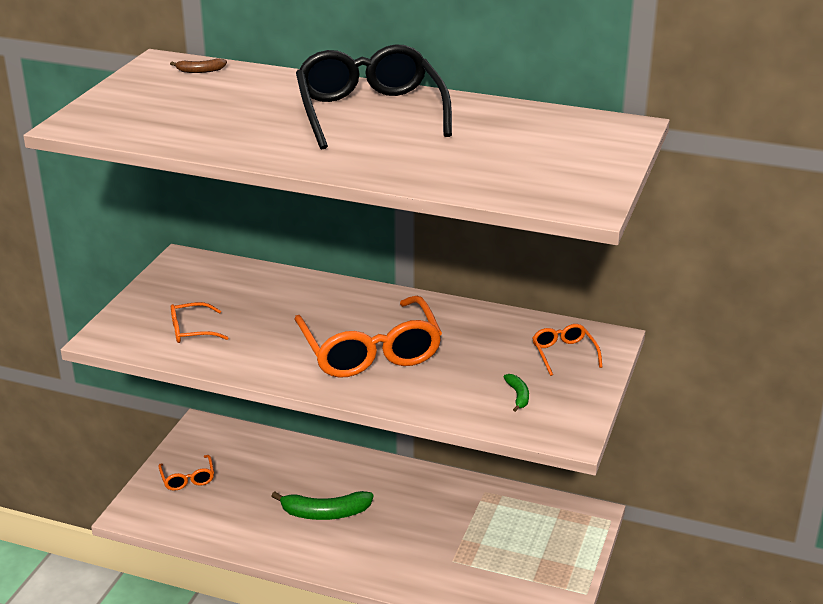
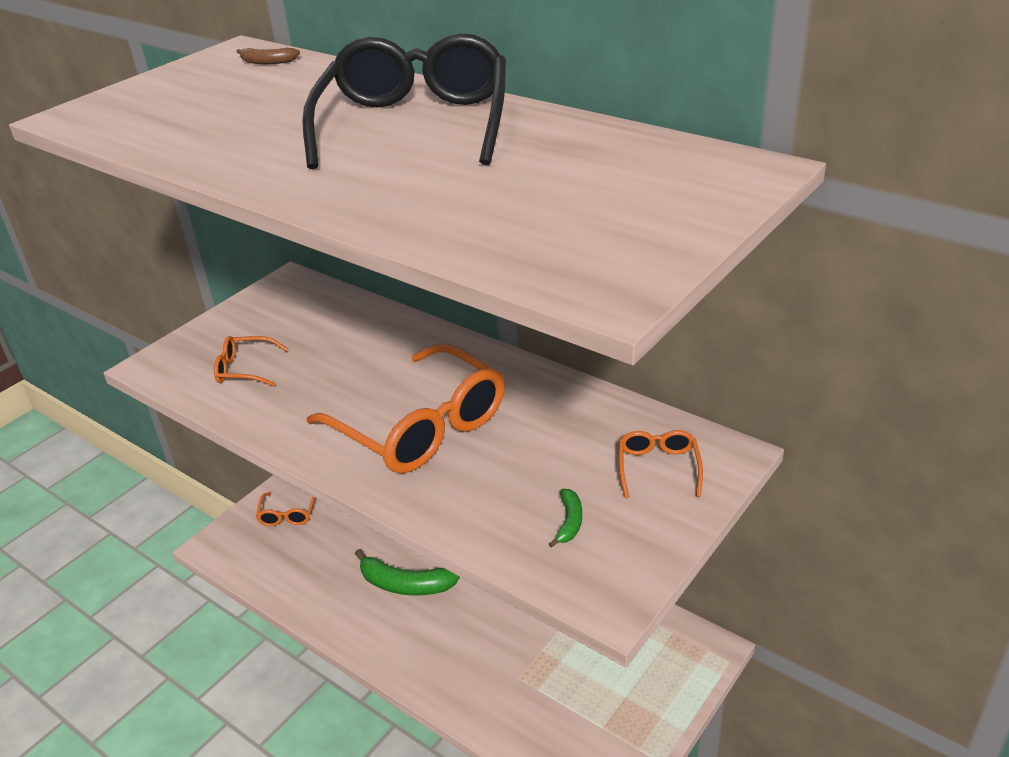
camera: 20 degrees right, 5 degrees up
orange glasses [295,296,442,378] -> orange glasses turned 45 degrees counterclockwise [307,343,505,474]

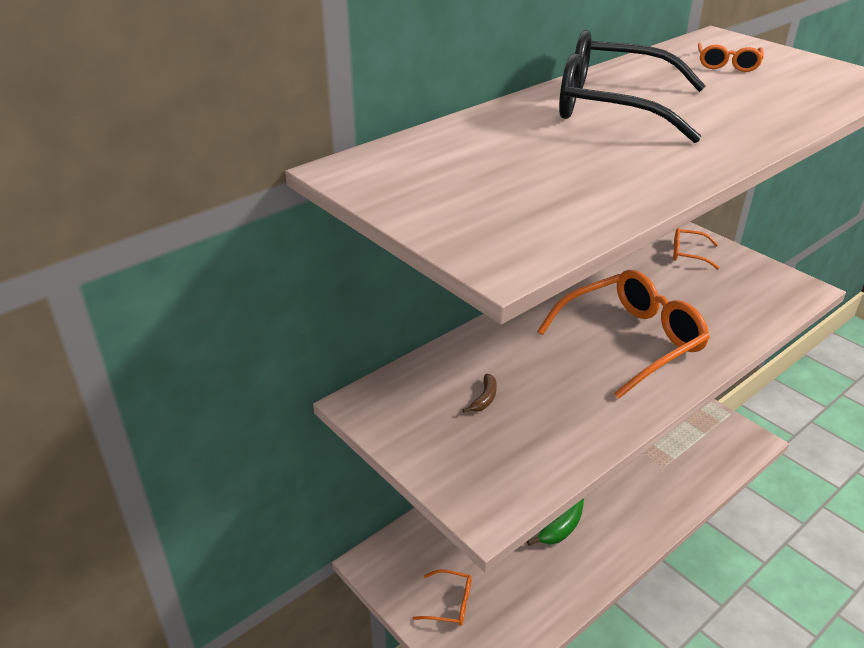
camera: 80 degrees left, 0 degrees up
orange glasses [214,336,288,386] -> orange glasses moved to [698,43,764,72]
brown banana [237,48,300,64] -> brown banana moved to [463,374,497,413]
green banana [549,489,582,548] -> none

